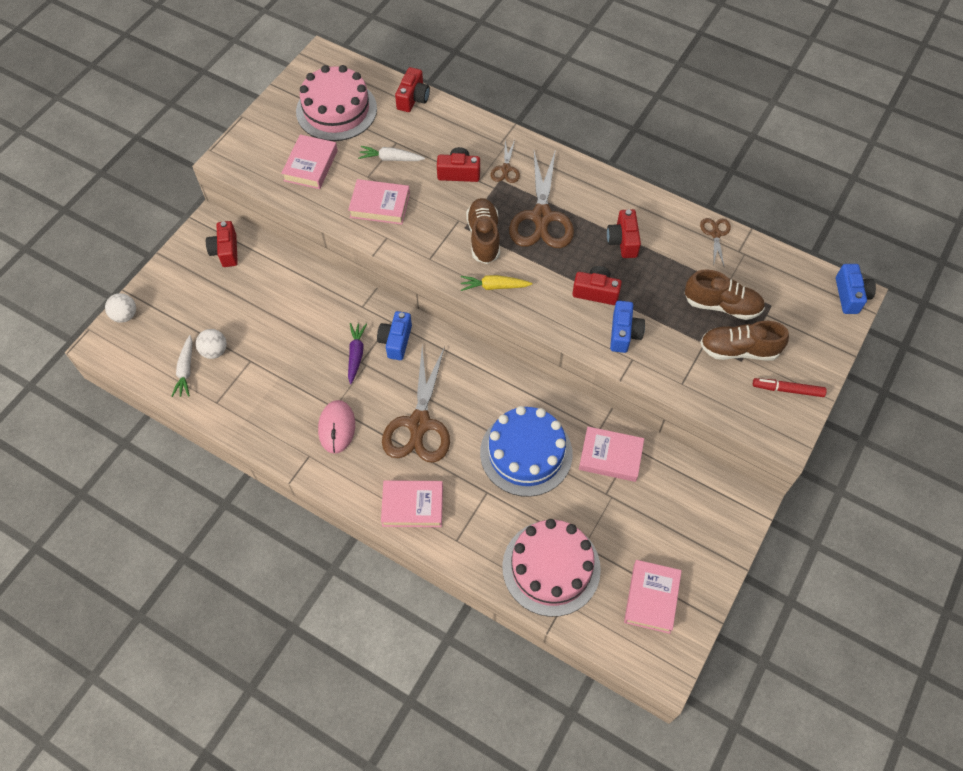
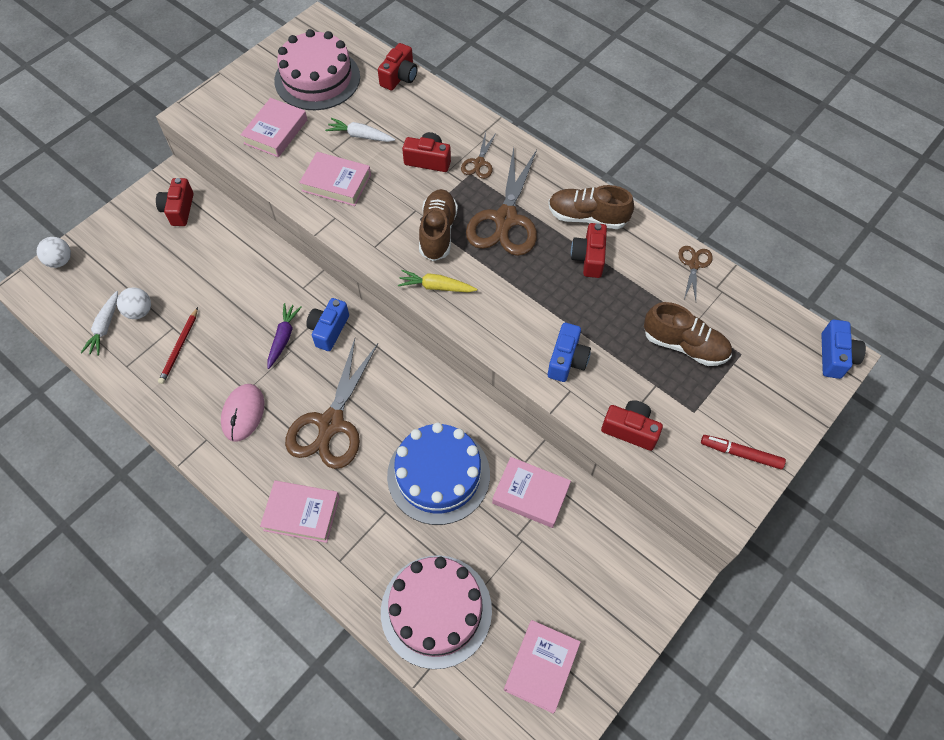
camera: 10 degrees right, 0 degrees up
red camera [572,266,622,305] -> red camera moved to [601,400,663,451]
brown shoe [700,321,789,360] -> brown shoe moved to [548,185,634,229]
none -> red pencil [158,307,198,384]

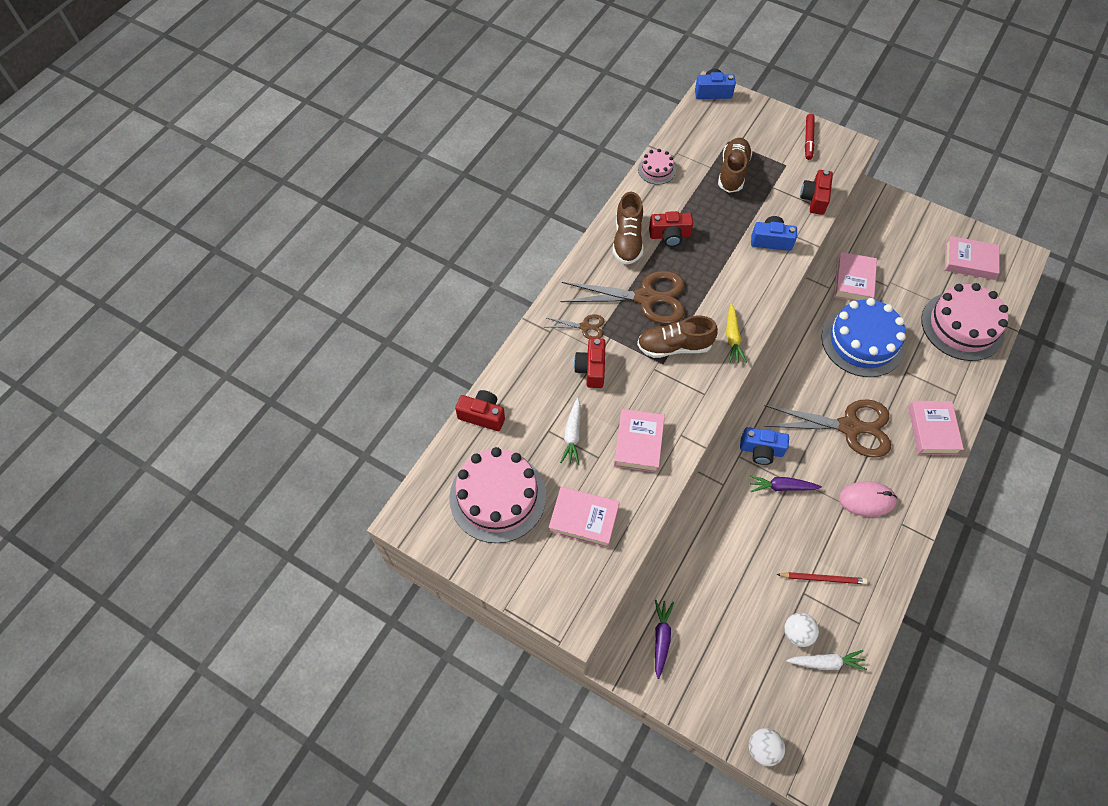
camera: 100 degrees left, 0 degrees up
red camera [156,178,194,226] -> purple carrot [655,600,674,679]
brown scissors [678,246,713,301] -> pink cake [638,149,676,185]

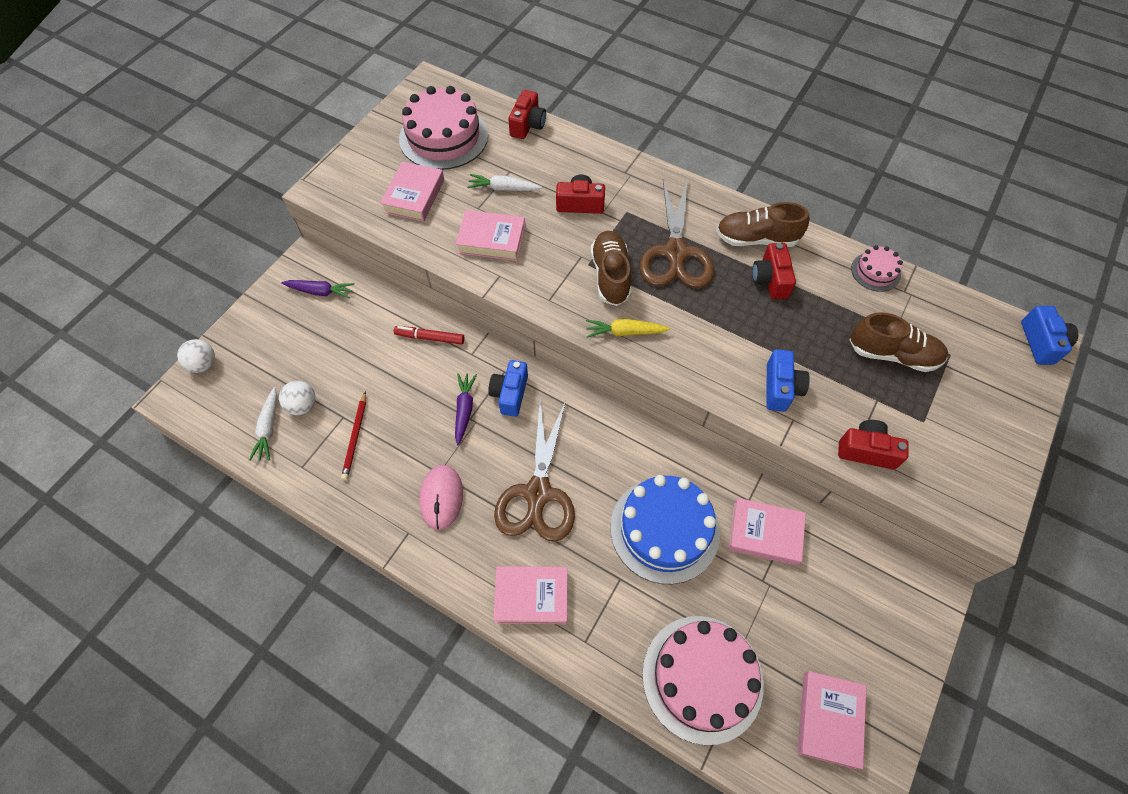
camera: 90 degrees right, 0 degrees up
brown scissors [547,314,604,339] -> none
red marker [805,114,815,160] -> red marker moved to [394,326,464,345]

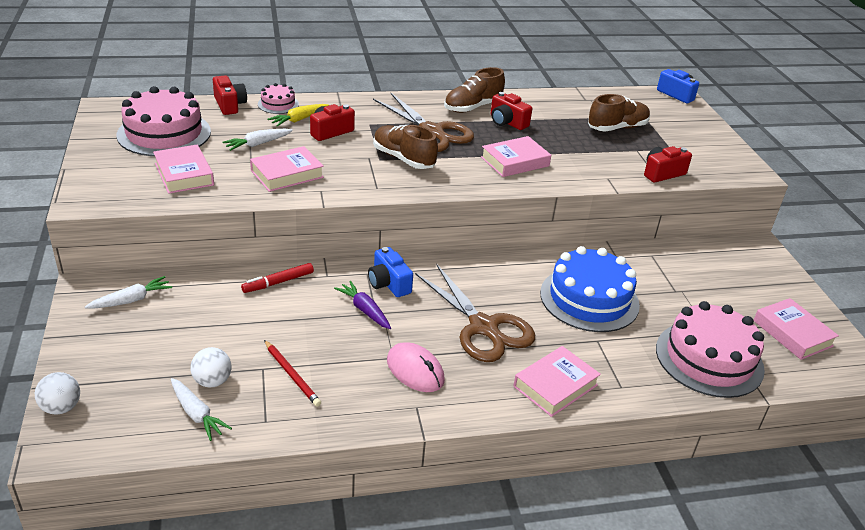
camera: 45 degrees left, 25 degrees down
purple carrot [281,280,354,299] -> white carrot [85,276,172,308]
yellow carrot [586,319,670,338] -> yellow carrot moved to [267,104,329,127]
pink book [728,498,806,566] -> pink book moved to [481,136,551,177]
blue camera [766,349,810,412] -> none
pink cake [851,245,903,292] -> pink cake moved to [258,83,299,114]

